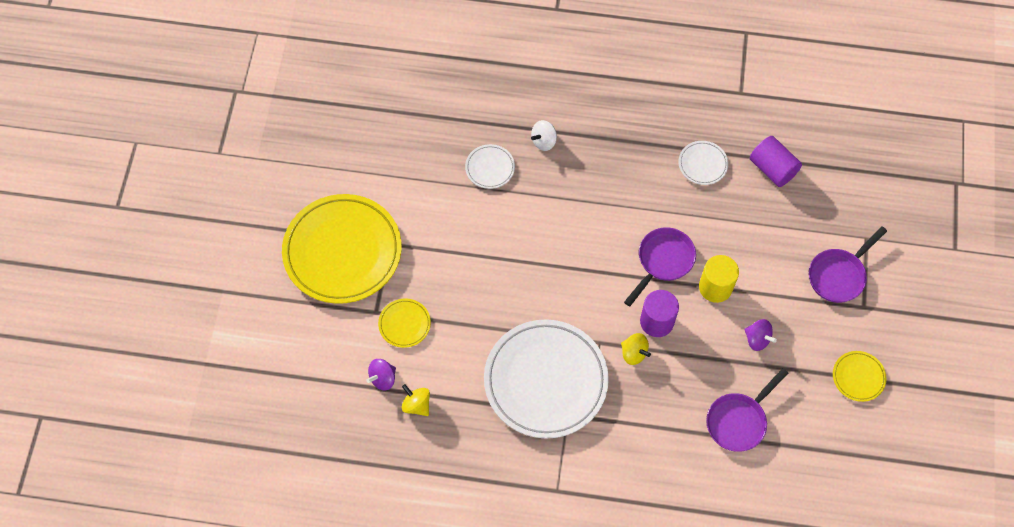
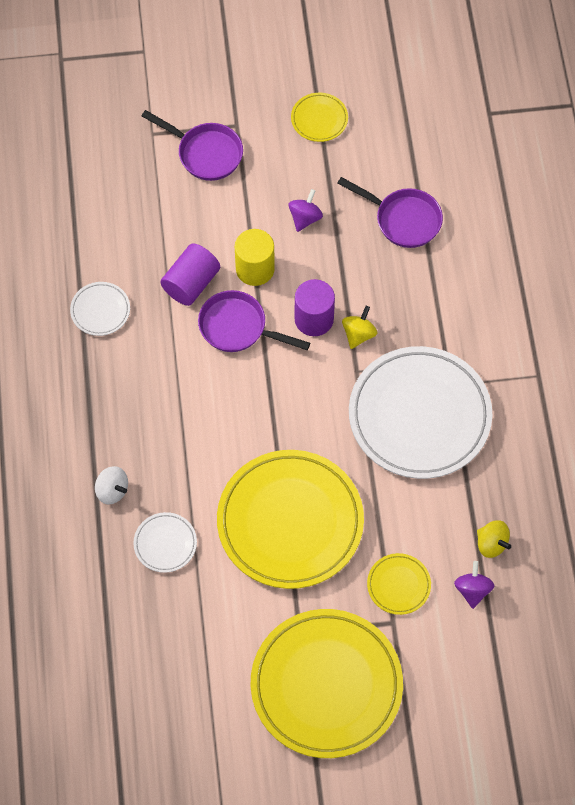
camera: 105 degrees left, 0 degrees up
purple spinning top [366,359,396,390] -> purple spinning top turned 120 degrees counterclockwise [454,561,494,609]
yellow spinning top [401,384,430,416] -> yellow spinning top turned 75 degrees counterclockwise [477,520,512,558]
purple cylinder [750,136,802,187] -> purple cylinder moved to [160,243,220,306]
none -> yellow plate [217,450,364,589]

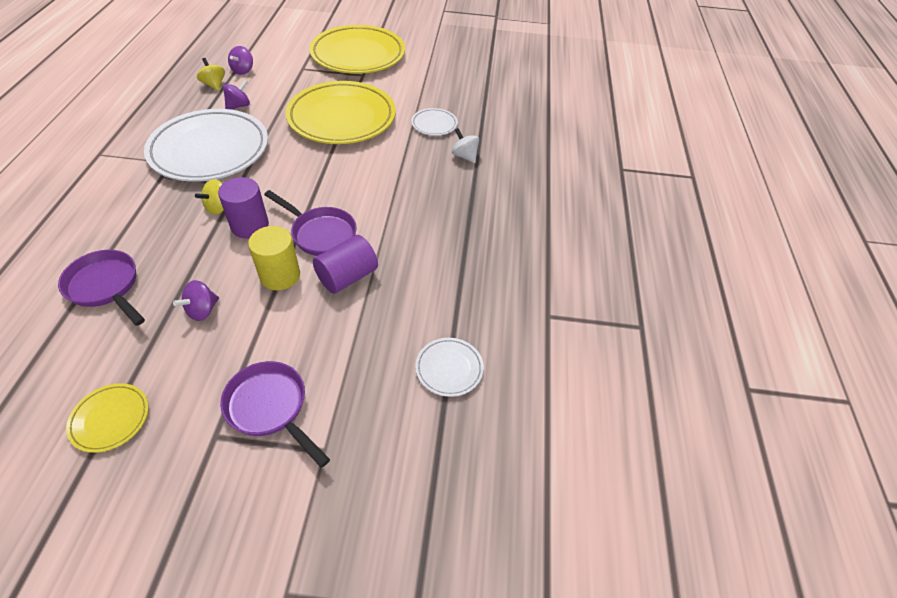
camera: 170 degrees left, 15 degrees down
white plate [70,282,130,336] -> white plate moved to [415,338,484,397]
yellow plate [367,553,431,615] -> none
none -> purple spinning top [223,80,250,109]

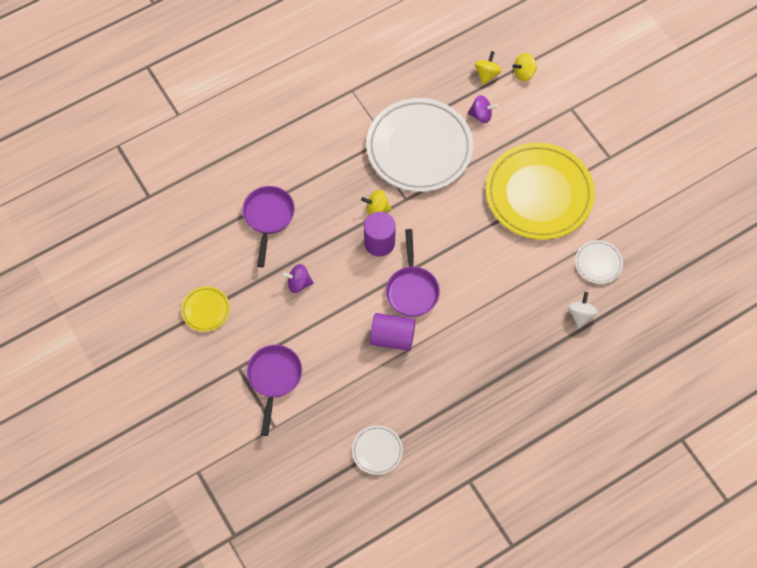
camera: 55 degrees right, 15 degrees up
purple spinning top [228,46,253,75] -> yellow spinning top [512,53,537,81]
yellow cylinder [248,226,300,290] -> none
yellow plate [309,25,405,74] -> none

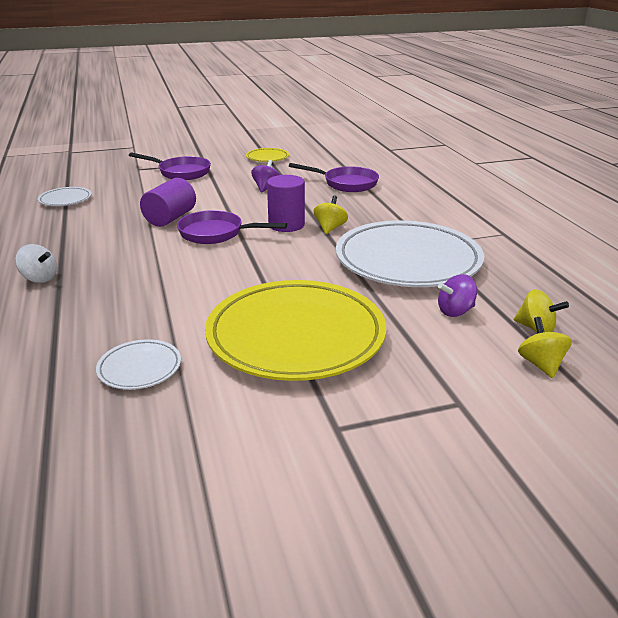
camera: 105 degrees right, 35 degrees down
purple spinning top [468,95,498,123] -> purple spinning top turned 45 degrees clockwise [438,274,477,317]
white spinning top [568,292,598,328] -> white spinning top moved to [15,244,57,283]

